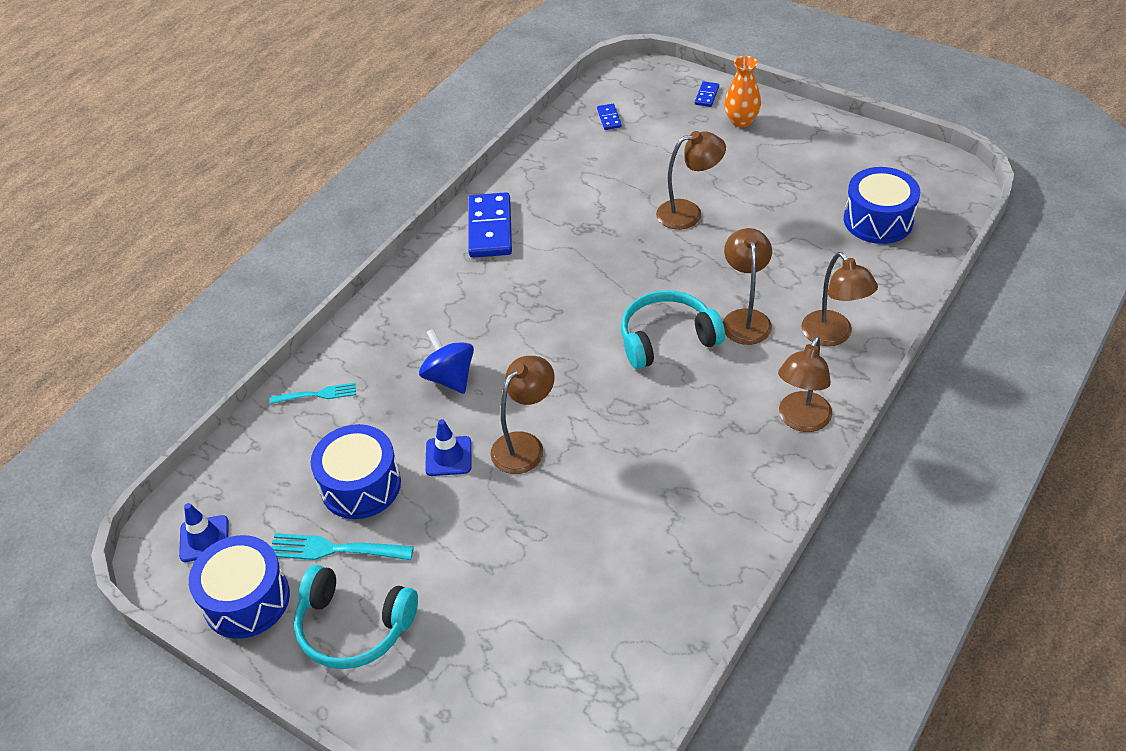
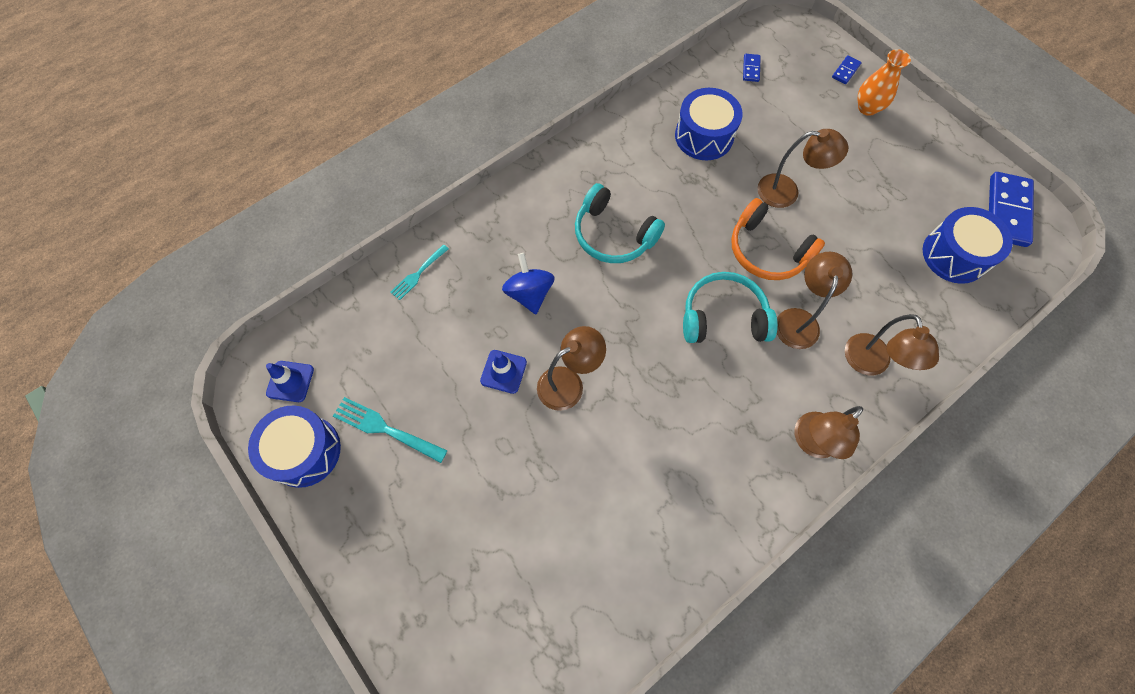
camera: 15 degrees right, 20 degrees up
turquoise fork [270,383,356,404] -> turquoise fork turned 120 degrees clockwise [390,244,449,300]
turquoise headphones [294,565,418,669] -> turquoise headphones moved to [575,183,665,263]
blue drum [311,424,401,519] -> blue drum moved to [675,88,742,160]
blue domino [468,192,512,258] -> blue domino moved to [989,172,1034,247]
none -> orange headphones [731,198,825,280]

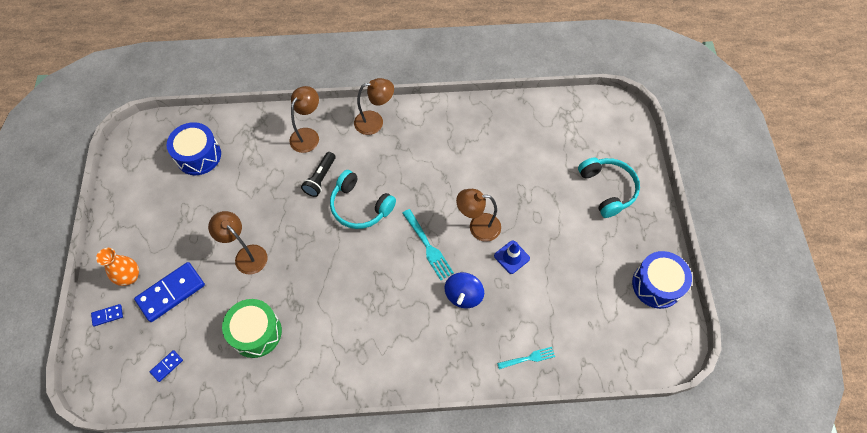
camera: 145 degrees left, 5 degrees down
blue traffic cone [266,361,314,402] -> none
turquoise fork [333,397,448,463] -> turquoise fork moved to [402,209,454,280]
turquoise headphones [575,183,665,263] -> turquoise headphones moved to [578,158,640,218]
blue drum [675,88,742,160] -> green drum [222,299,282,358]
orange headphones [731,198,825,280] -> none
brown lamp [777,252,852,349] -> black flashlight [301,152,335,197]
blue domino [989,172,1034,247] -> blue domino moved to [134,262,205,322]

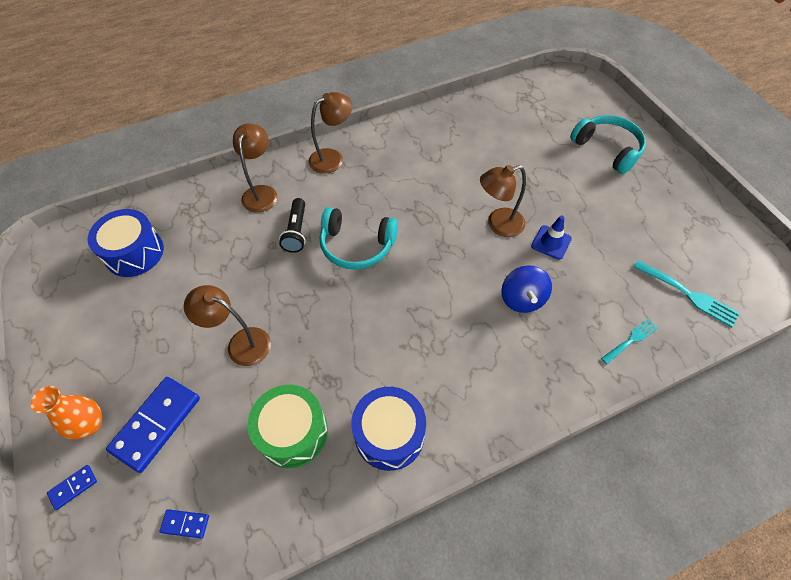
camera: 20 degrees left, 5 degrees down
blue domino [150,350,183,382] -> blue domino turned 75 degrees clockwise [159,509,209,539]
turquoise fork [402,209,454,280] -> turquoise fork moved to [633,260,740,327]
blue drum [632,251,692,309] -> blue drum moved to [351,387,426,471]

